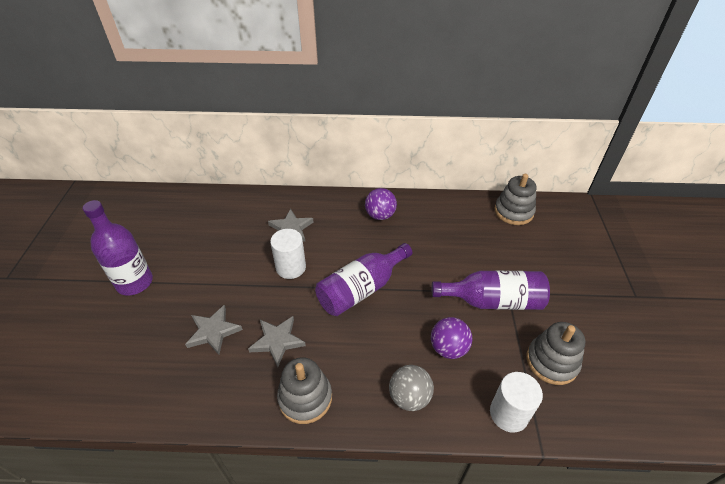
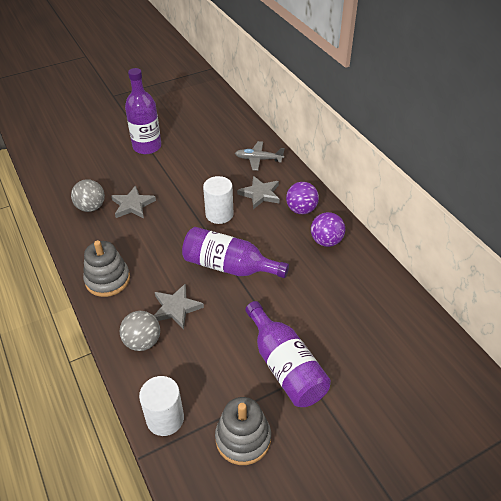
camera: 60 degrees right, 0 degrees up
grey star [248,316,306,367] -> grey star moved to [154,284,204,329]
purple ball [431,317,472,359] -> purple ball moved to [286,182,319,214]
grey stacking toy [494,174,536,225] -> none
none -> grey ball [71,179,105,212]
none -> grey plane [235,141,285,171]

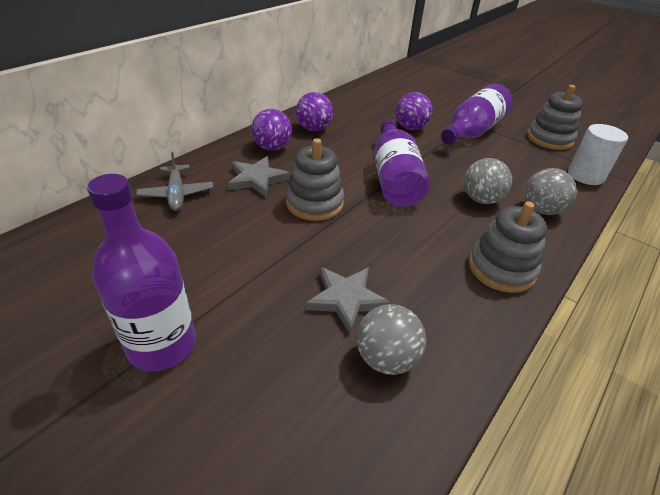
camera: 115 degrees left, 5 degrees down
grey star [154,284,204,329] -> grey ball [464,158,512,204]
white cylinder [203,176,234,224] -> grey stacking toy [286,138,344,221]
none -> purple ball [395,92,432,130]

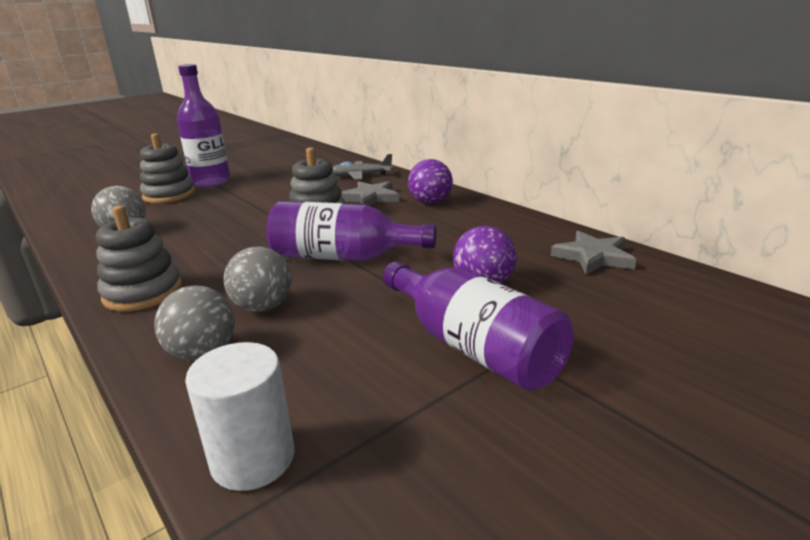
camera: 105 degrees right, 15 degrees down
purple ball [296,92,333,131] -> none
grey star [306,267,391,334] -> grey star moved to [551,231,636,275]
grey stacking toy [527,85,583,150] -> grey stacking toy moved to [140,133,195,203]

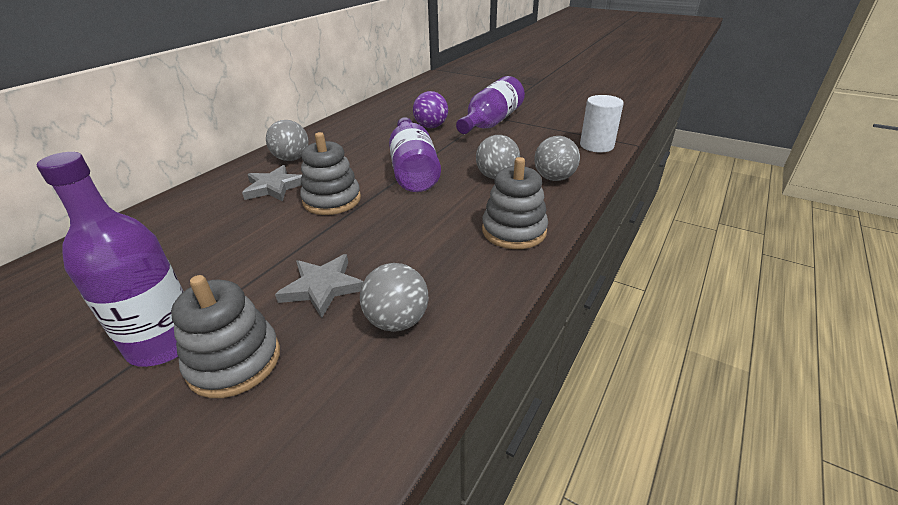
camera: 110 degrees left, 10 degrees up
grey plane [332,154,393,180] -> none
purple ball [408,159,453,204] -> grey ball [266,120,309,161]
grey star [551,231,636,275] -> grey star moved to [275,254,364,318]

